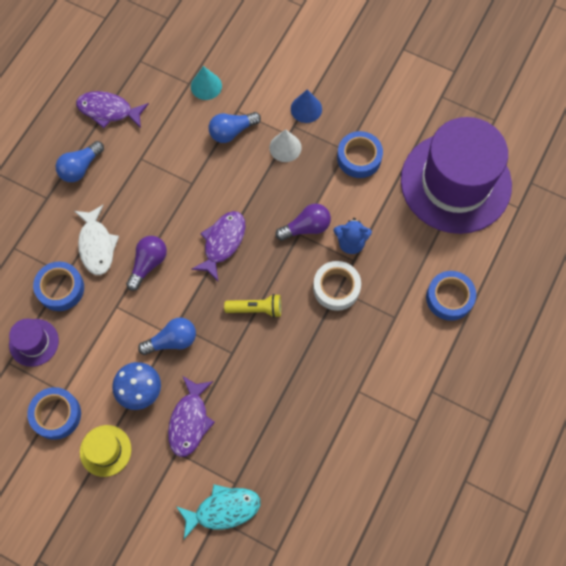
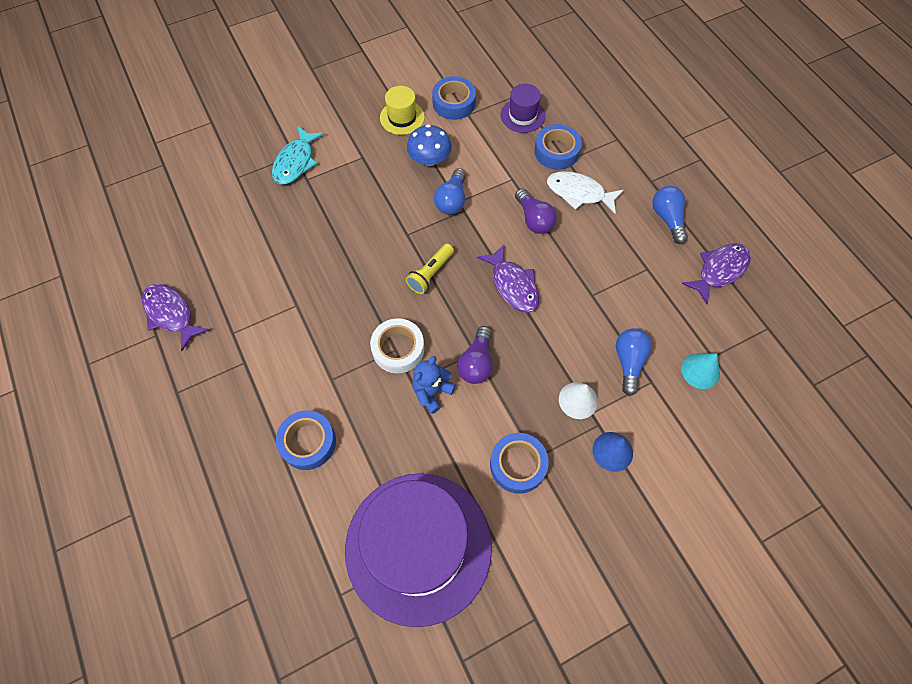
camera: 125 degrees right, 5 degrees down
purple fish [168,376,215,457] -> purple fish moved to [142,284,210,351]

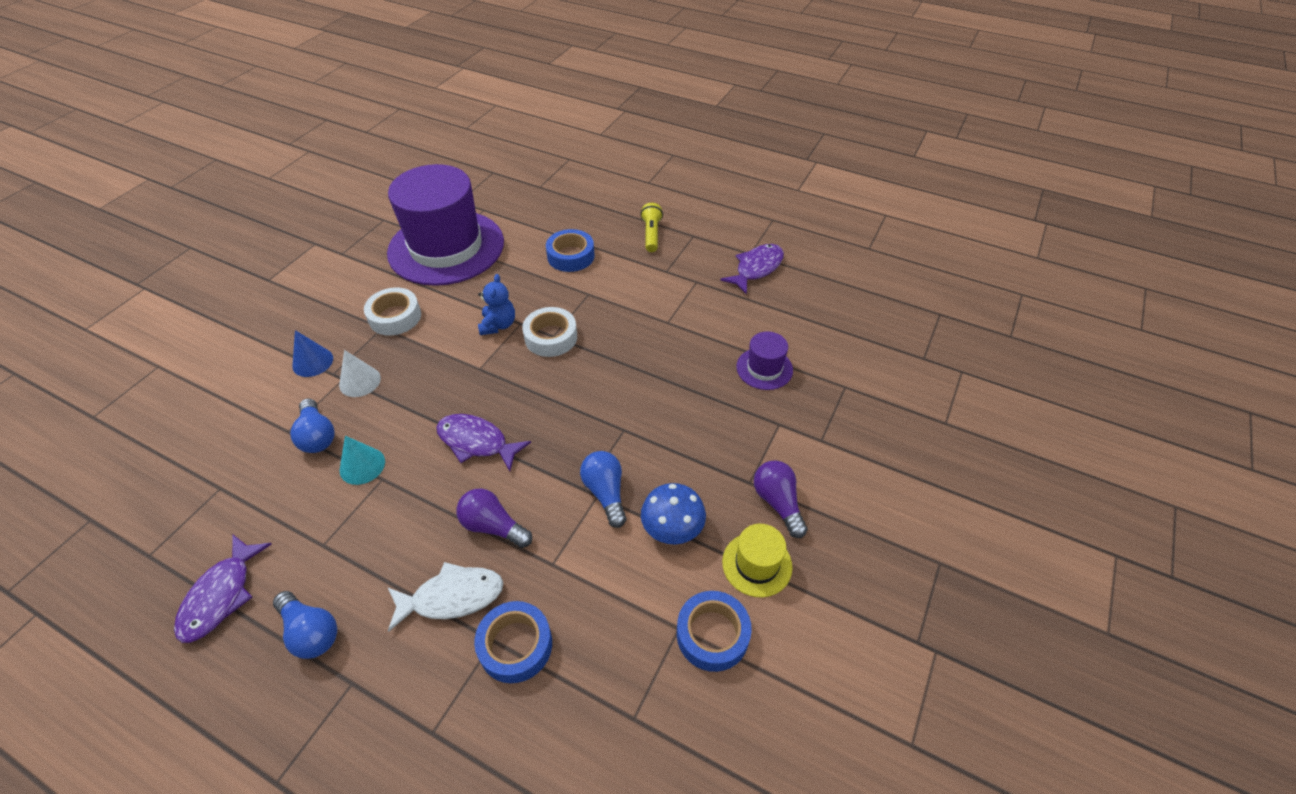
camera: 145 degrees right, 15 degrees down
purple fish [142,284,210,351] -> purple fish turned 60 degrees counterclockwise [720,244,784,294]
turquoise fish [272,126,324,184] -> none
yellow flashlight [406,244,454,294] -> yellow flashlight moved to [640,203,663,252]
purple light bulb [457,326,493,384] -> purple light bulb moved to [754,460,808,538]
blue tape [490,433,549,494] -> white tape [364,287,421,336]
purple hat [501,84,545,133] -> purple hat moved to [736,331,793,390]
turquoise cone [681,353,720,389] -> turquoise cone moved to [340,436,385,485]

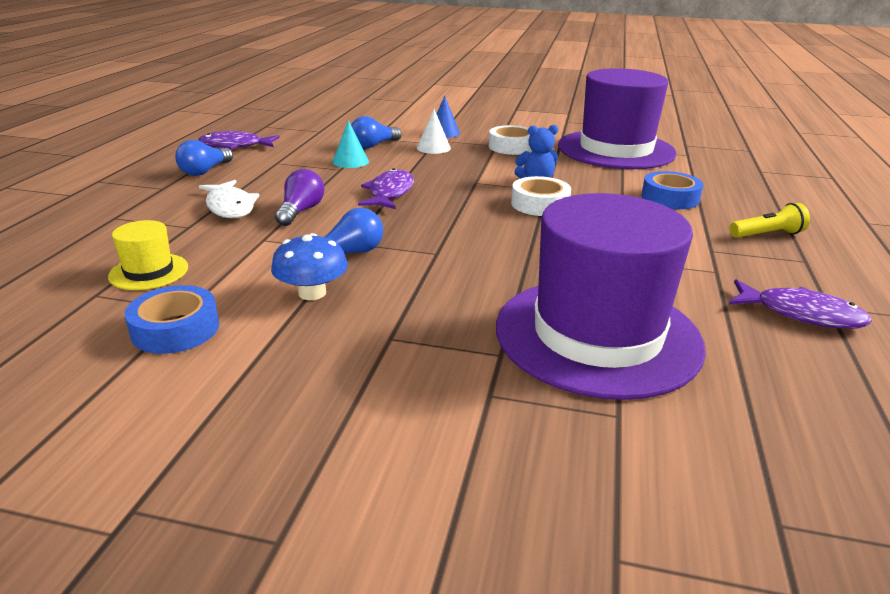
camera: 75 degrees right, 20 degrees down
blue tape [474,601,552,683] -> none
yellow hat [722,524,793,597] -> yellow hat moved to [108,220,188,290]
purple hat [736,331,793,390] -> purple hat [496,193,706,400], size x2.39
purple light bulb [754,460,808,538] -> none

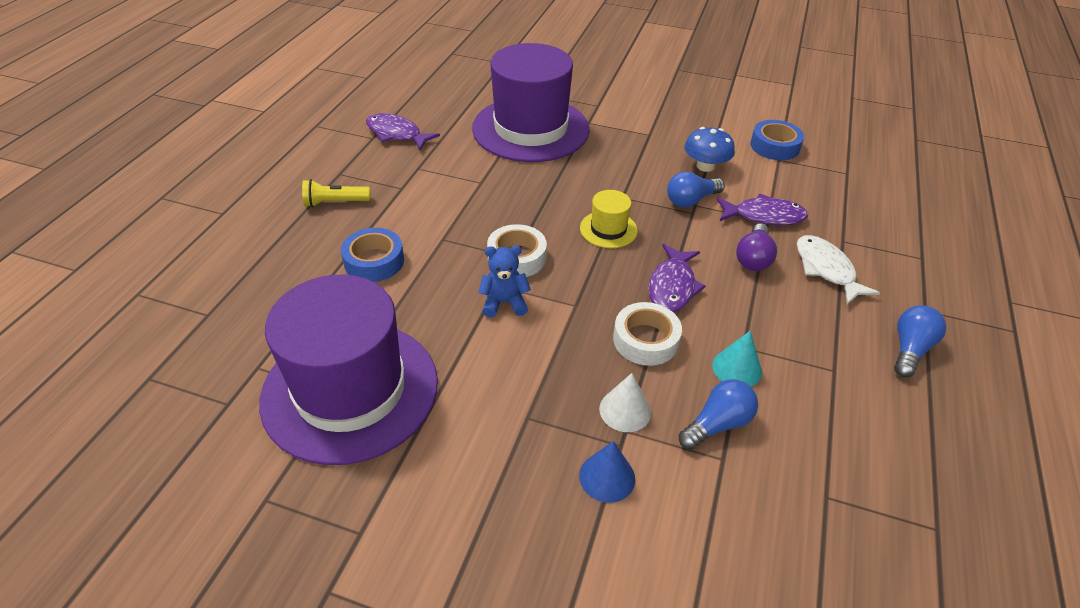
camera: 175 degrees left, 15 degrees up
yellow hat [108,220,188,290] -> yellow hat moved to [580,190,638,248]
purple fish [198,131,280,149] -> purple fish moved to [716,194,808,225]
white tape [489,125,532,155] -> white tape moved to [613,302,682,366]

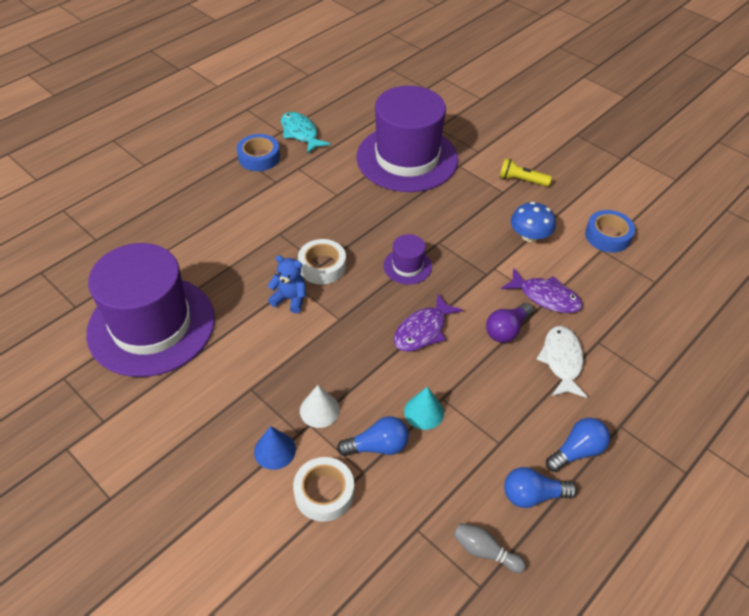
camera: 25 degrees right, 5 degrees up
yellow flashlight [302,179,370,207] -> yellow flashlight moved to [499,158,552,187]
blue tape [341,228,404,282] -> blue tape moved to [237,134,280,171]
purple fish [366,113,440,150] -> turquoise fish [281,112,330,154]
yellow hat [580,190,638,248] -> purple hat [383,234,432,285]
white tape [613,302,682,366] -> white tape moved to [293,457,354,522]
blue light bulb [667,171,725,208] -> blue light bulb moved to [504,467,577,508]
none -> grey bowling pin [453,523,526,573]

